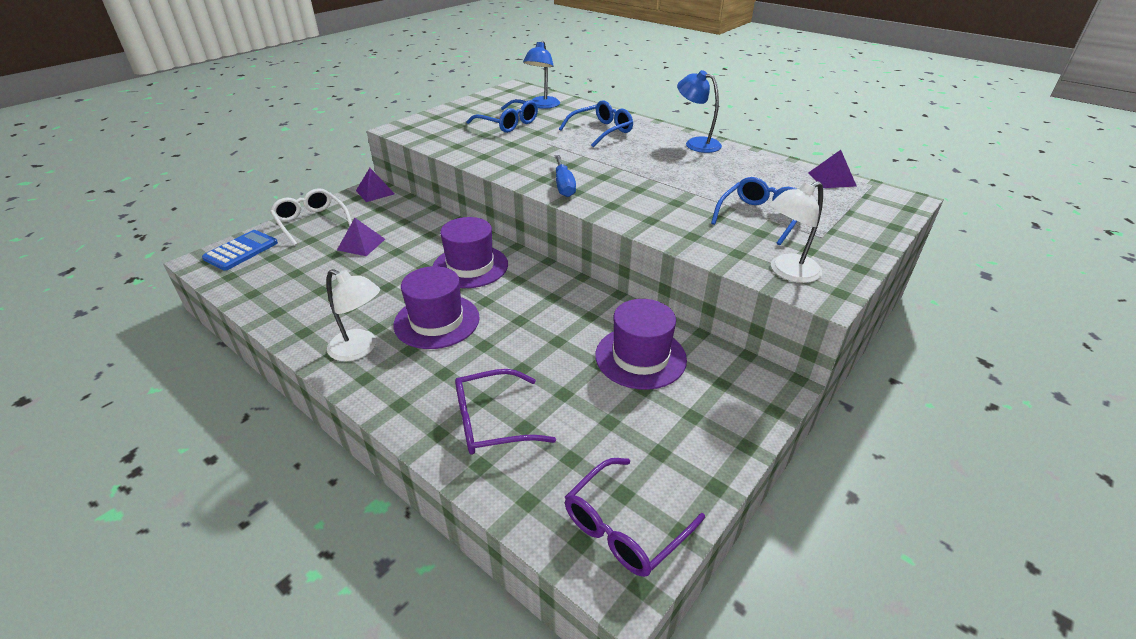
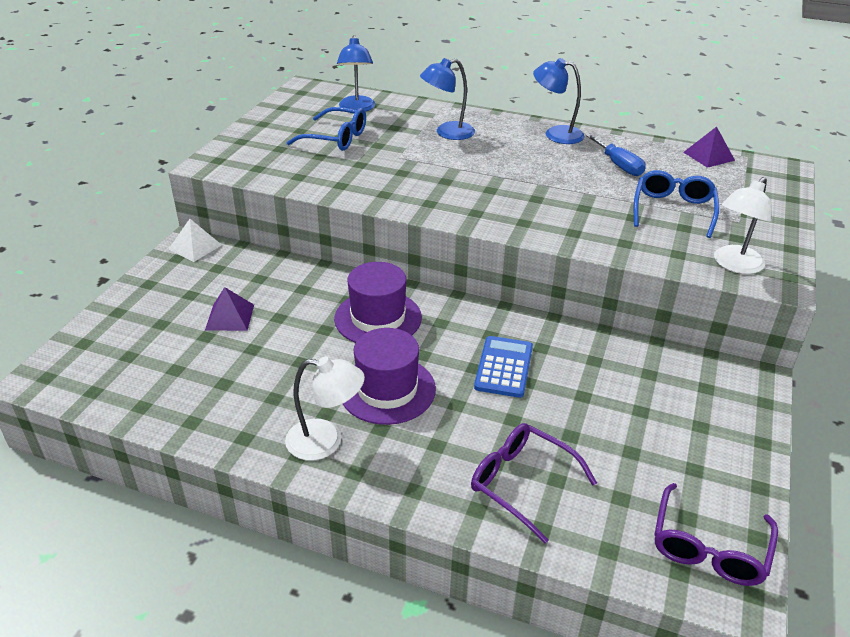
camera: 20 degrees left, 0 degrees up
blue calculator [202,230,278,271] -> blue calculator moved to [474,336,533,398]
white glasses [270,188,352,246] -> none
purple pyramid [356,168,395,202] -> white pyramid [169,219,222,262]
purple glasses [455,369,556,455] -> purple glasses turned 75 degrees clockwise [471,423,597,544]
blue screwdriver [554,155,576,197] -> blue screwdriver moved to [585,134,646,176]
blue glasses [559,100,633,147] -> blue lamp [420,58,475,140]
purple hat [595,299,687,390] -> none

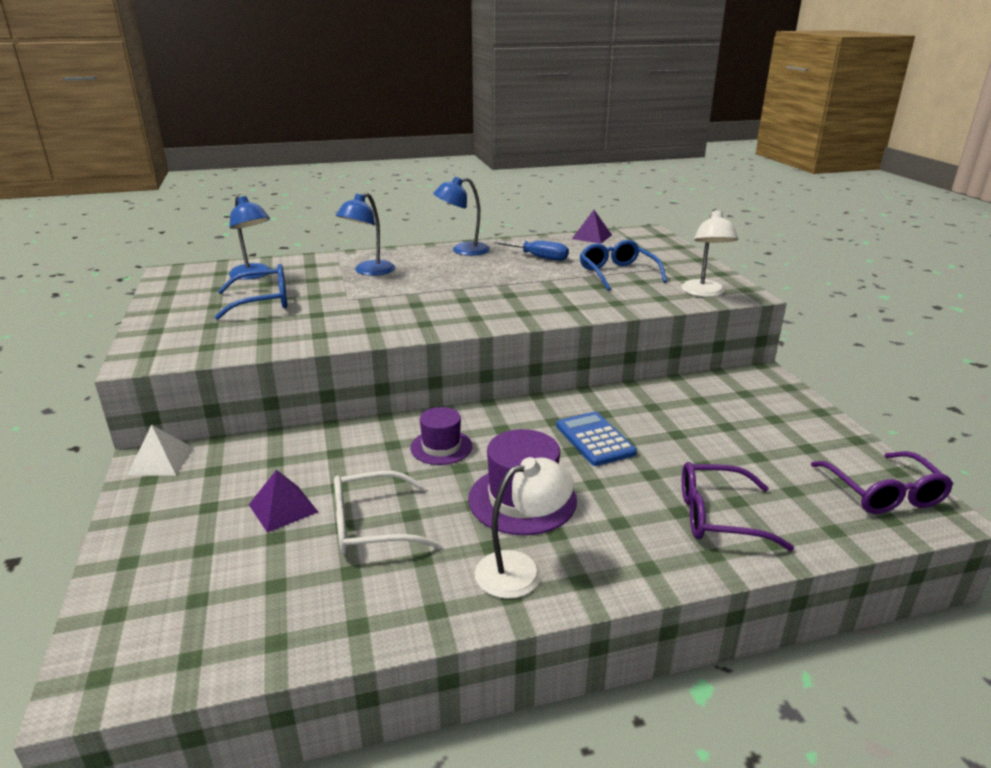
camera: 35 degrees left, 10 degrees down
purple hat [334,262,422,343] -> purple hat [410,407,472,465], size x0.64
none -> white glasses [334,471,440,555]

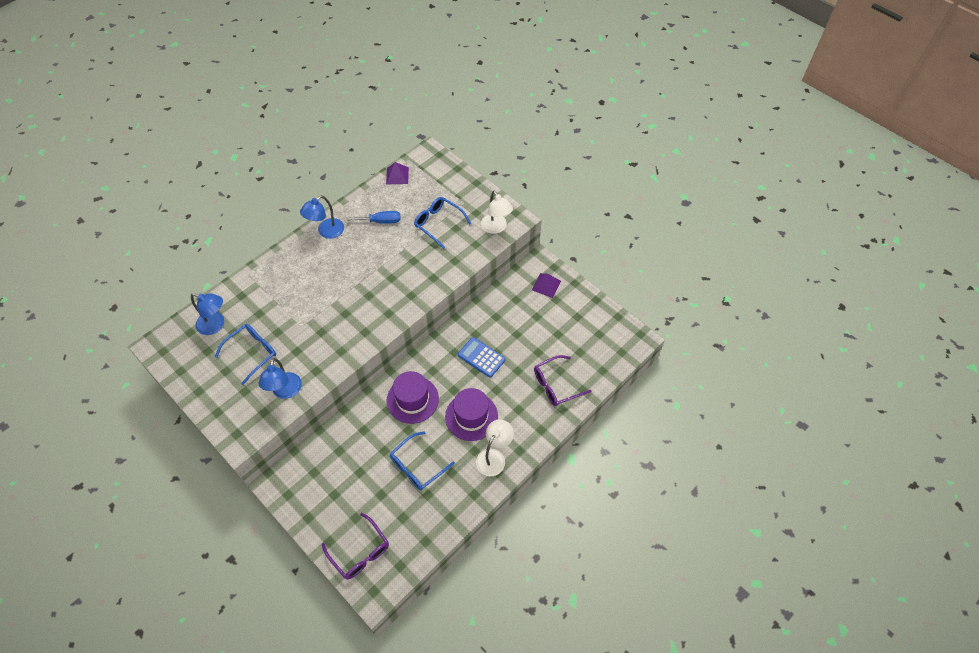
camera: 30 degrees left, 30 degrees up
white pyramid [127,425,194,475] -> none
purple pyramid [249,470,318,533] -> purple pyramid moved to [532,273,561,298]
white glasses [334,471,440,555] -> blue glasses [390,431,455,490]
blue lamp [336,193,395,276] -> blue lamp moved to [259,358,302,399]
purple hat [410,407,472,465] -> purple hat [386,371,439,424], size x1.57
purple glasses [811,451,953,514] -> purple glasses moved to [322,513,389,580]

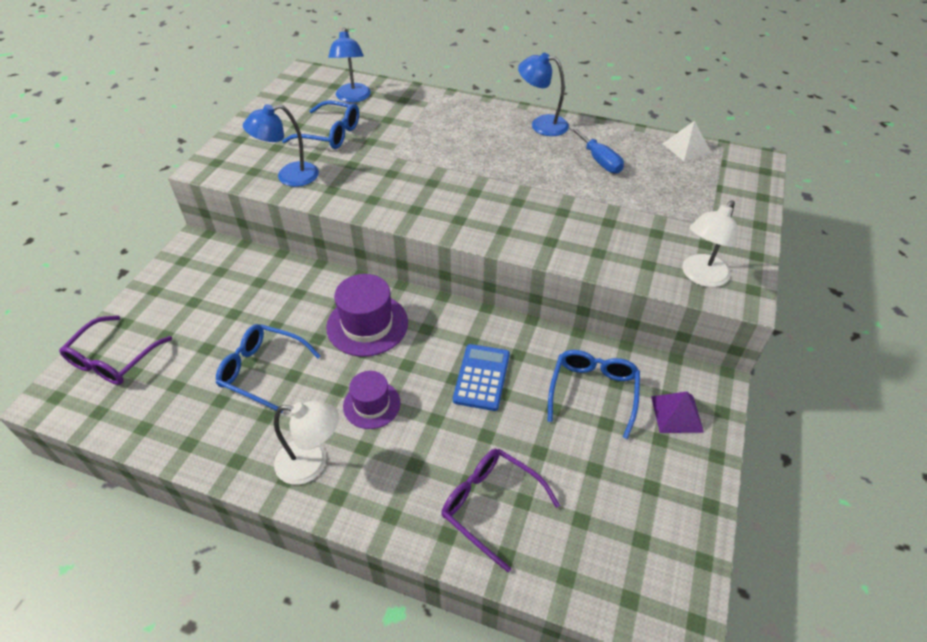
camera: 65 degrees right, 10 degrees down
purple pyramid [386,162,409,185] -> white pyramid [662,121,711,161]
blue glasses [414,197,471,249] -> blue glasses moved to [548,350,640,439]
purple hat [445,388,498,441] -> purple hat [343,371,401,429], size x0.64

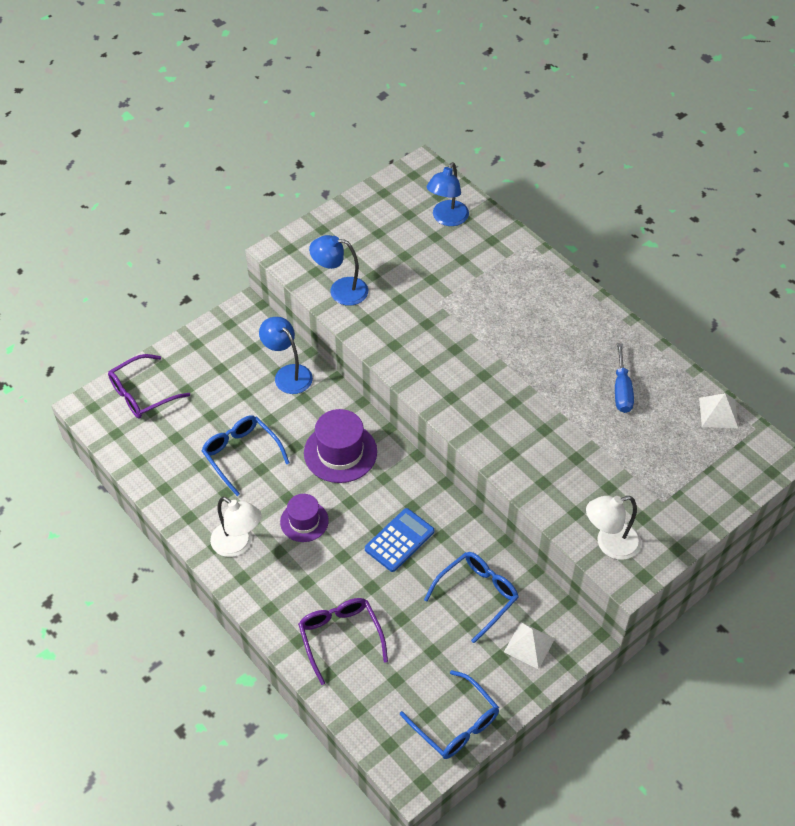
camera: 30 degrees right, 5 degrees up
blue glasses [282,100,359,149] -> blue glasses moved to [400,670,499,759]
blue lamp [518,53,569,136] -> blue lamp moved to [259,317,313,394]
purple pyramid [651,392,704,433] -> white pyramid [504,622,555,669]

